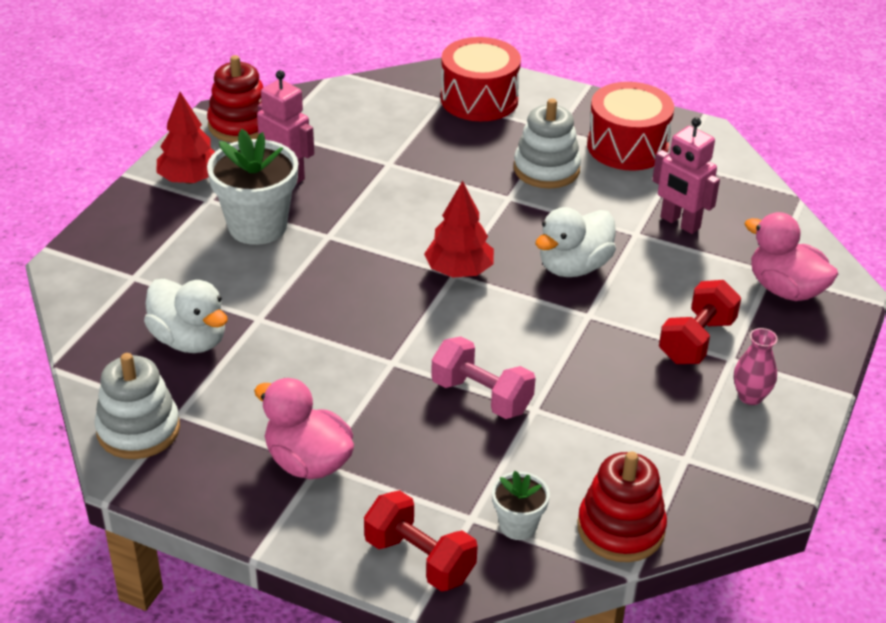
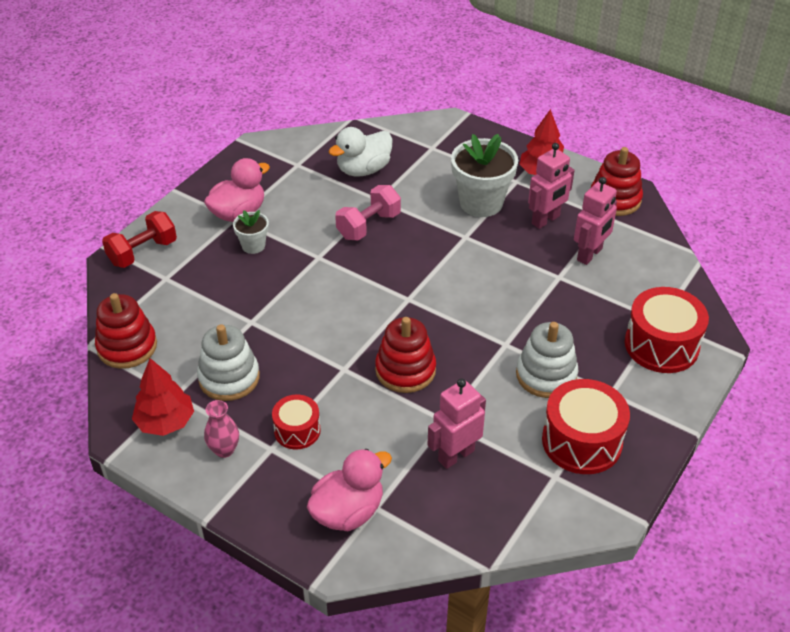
camera: 100 degrees right, 5 degrees up
white stacking toy [94,353,180,459] -> white stacking toy moved to [197,324,260,401]
red tree [424,181,494,278] -> red tree moved to [132,358,194,436]
pink dumbbell [431,336,536,419] -> pink dumbbell moved to [335,185,401,241]
white flower pot [492,471,550,540] -> white flower pot moved to [233,210,269,254]
white duck [535,207,616,277] -> red stacking toy [375,317,436,393]
red dumbbell [659,280,741,364] -> red drum [272,395,321,449]
none -> pink robot [574,177,617,265]

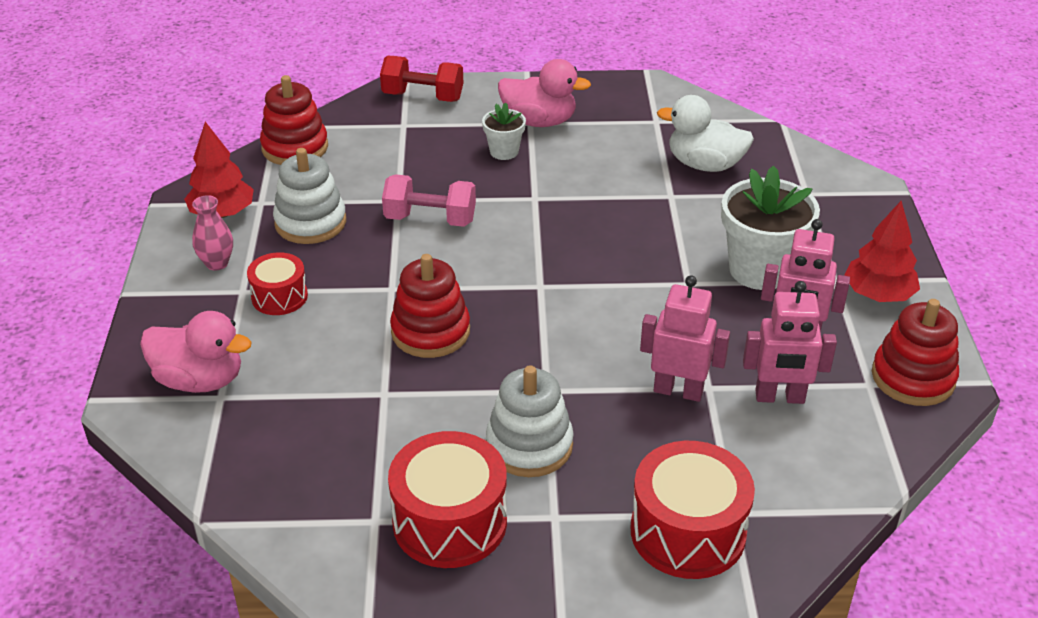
camera: 55 degrees right, 5 degrees down
pink dumbbell [335,185,401,241] -> pink dumbbell moved to [382,174,476,227]
pink robot [428,379,486,469] -> pink robot moved to [640,275,730,402]

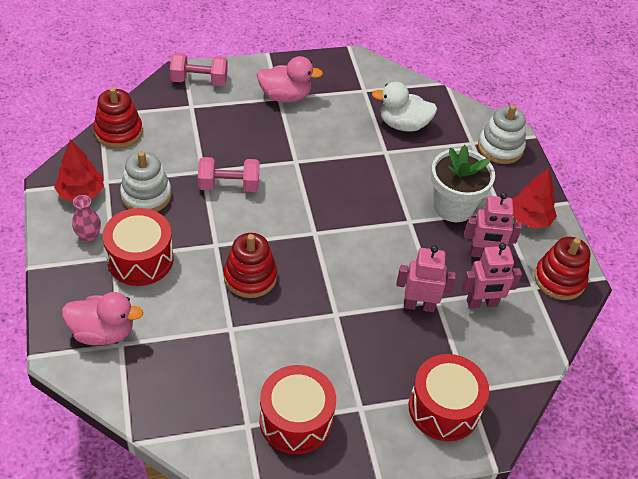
camera: 15 degrees left, 10 degrees up
red drum [247,252,308,315] -> red drum [103,208,174,286], size x1.71
red dumbbell [380,56,463,102] -> pink dumbbell [170,53,228,86]
white flower pot [482,102,526,160] -> none
white stacking toy [486,365,574,477] -> white stacking toy moved to [478,105,526,164]

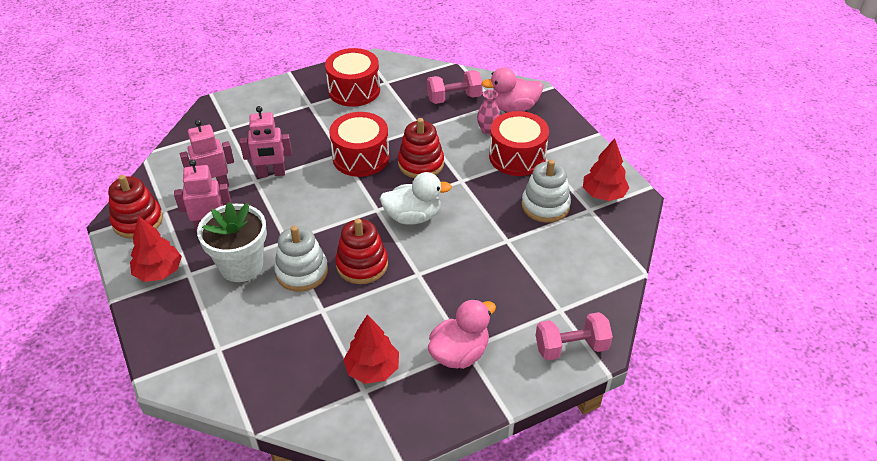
camera: 170 degrees right, 5 degrees down
pink vase [72,195,101,242] -> pink vase moved to [477,90,500,135]
red stacking toy [94,87,143,148] -> red stacking toy moved to [335,218,388,284]
pink dumbbell [198,157,260,192] -> pink dumbbell moved to [427,70,483,104]
pink duck [257,56,323,103] -> pink duck turned 150 degrees clockwise [428,299,496,369]
white duck [372,82,437,132] -> white duck moved to [380,172,452,224]
red drum [409,354,489,441] -> red drum moved to [329,112,389,177]
white stacking toy [478,105,526,164] -> white stacking toy moved to [274,226,328,292]
none -> red tree [343,314,399,384]

